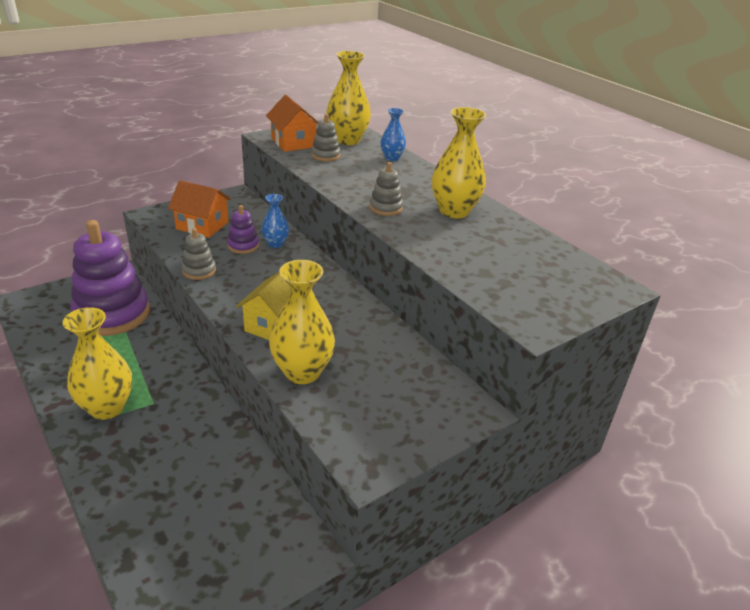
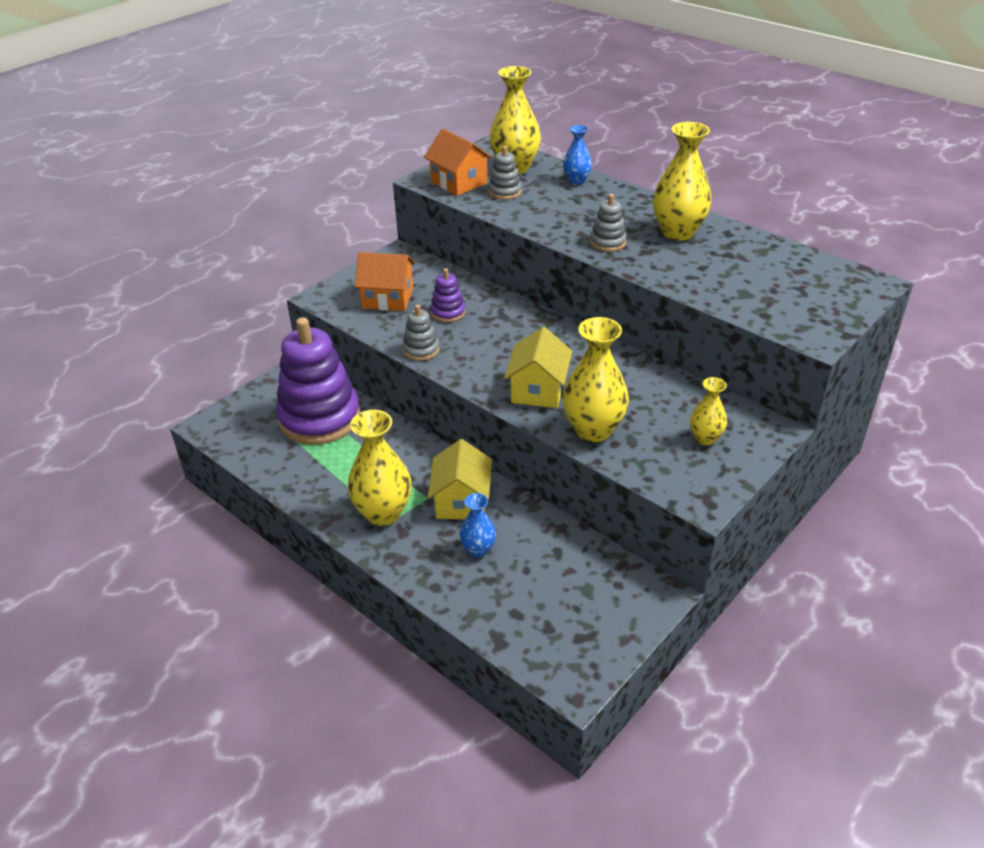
camera: 10 degrees left, 5 degrees up
blue vase [262,194,289,248] -> blue vase moved to [459,493,496,557]
none -> yellow house [428,439,492,519]
none -> yellow vase [690,377,727,445]

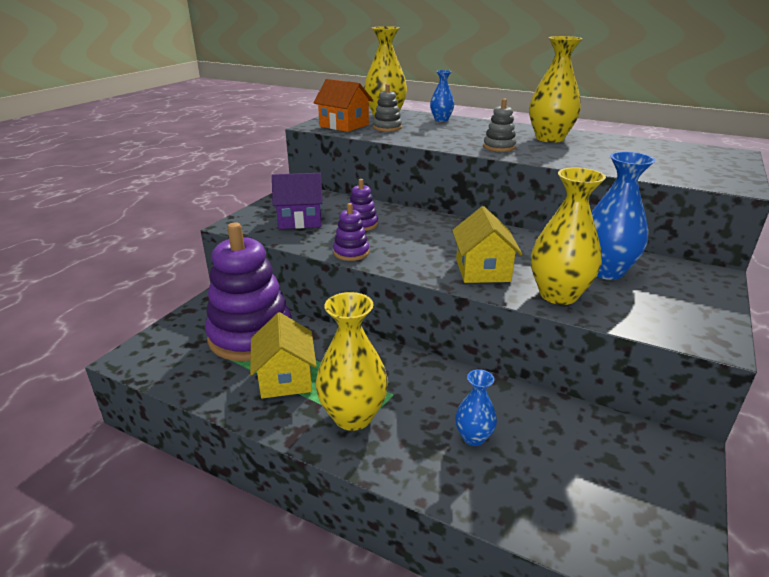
camera: 15 degrees left, 10 degrees down
orange house [355,252,415,311] -> purple house [272,173,323,229]
grey stacking toy [402,305,439,361] -> purple stacking toy [333,203,369,261]
yellow house [428,439,492,519] -> yellow house moved to [250,312,317,398]
yellow vase [690,377,727,445] -> none
none -> blue vase [591,152,655,280]

